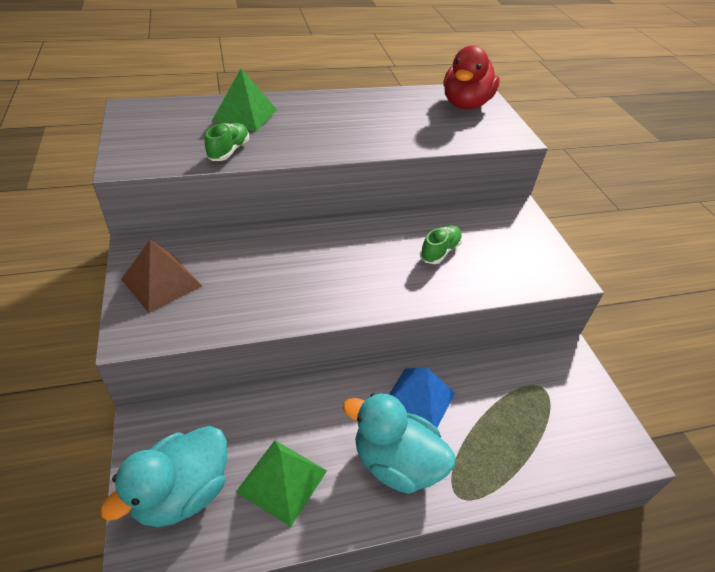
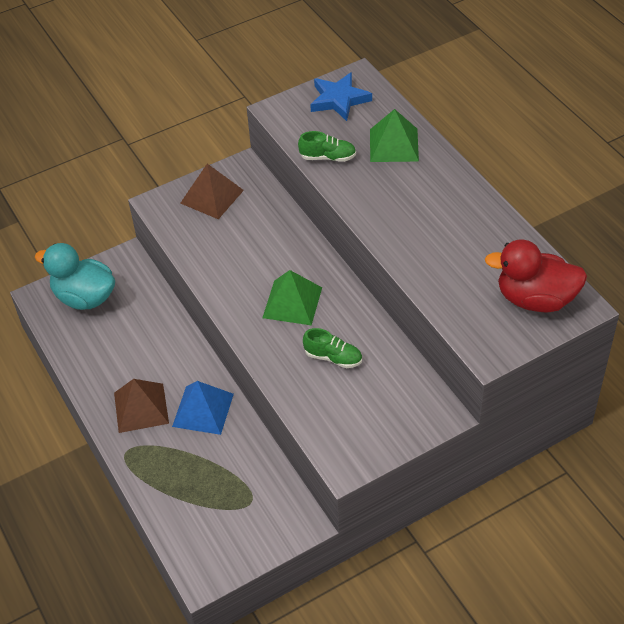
camera: 80 degrees right, 5 degrees up
green pyramid [236,440,327,527] -> green pyramid moved to [262,270,322,325]
turquoise duck [343,393,455,494] -> brown pyramid [114,379,169,433]
none -> blue star [310,72,372,121]

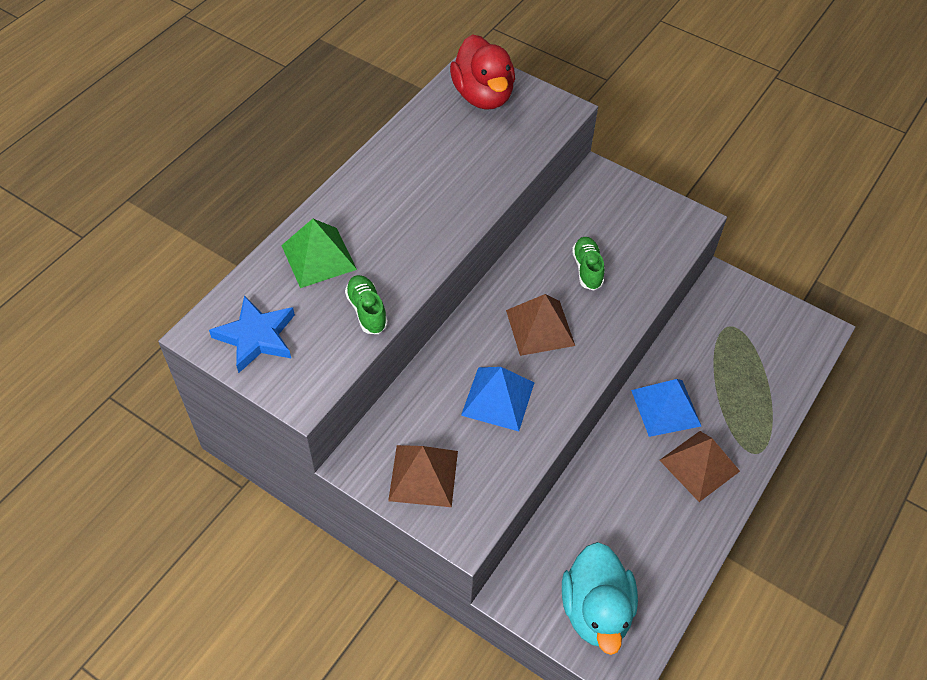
camera: 120 degrees left, 5 degrees up
green pyramid [262,270,322,325] -> brown pyramid [506,294,575,356]
none -> blue pyramid [461,367,534,431]

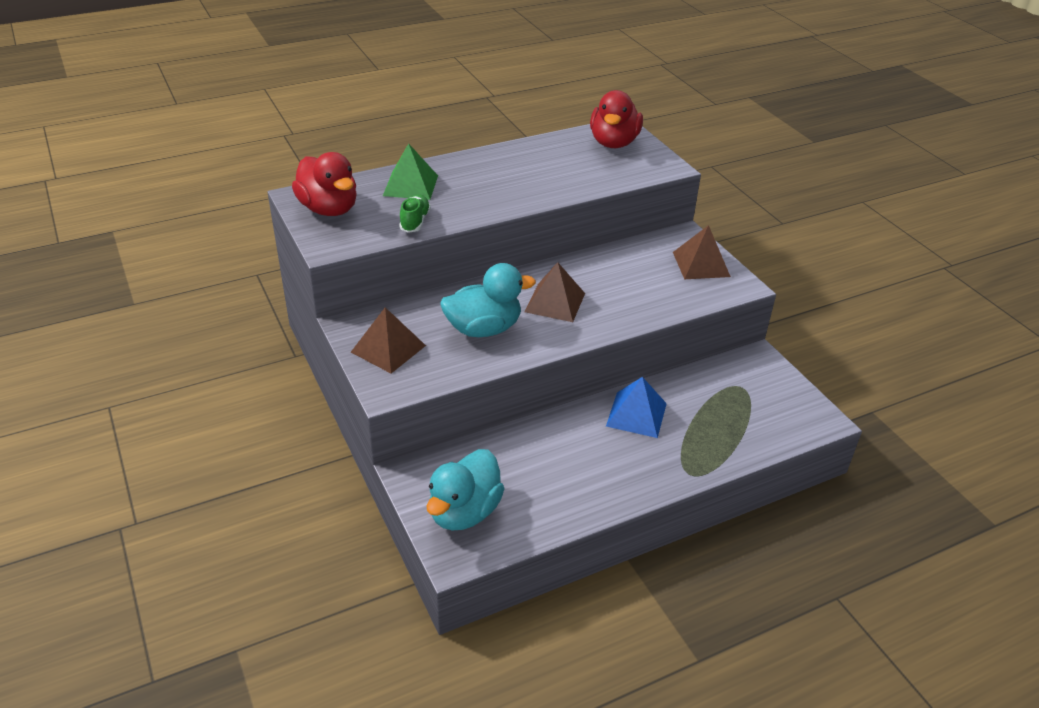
camera: 30 degrees right, 15 degrees down
blue star [209,295,295,373] -> red duck [292,152,357,216]
blue pyramid [461,367,534,431] -> turquoise duck [440,263,536,337]
green shoe [572,237,605,291] -> none
brown pyramid [659,431,740,502] -> brown pyramid moved to [673,225,731,279]

